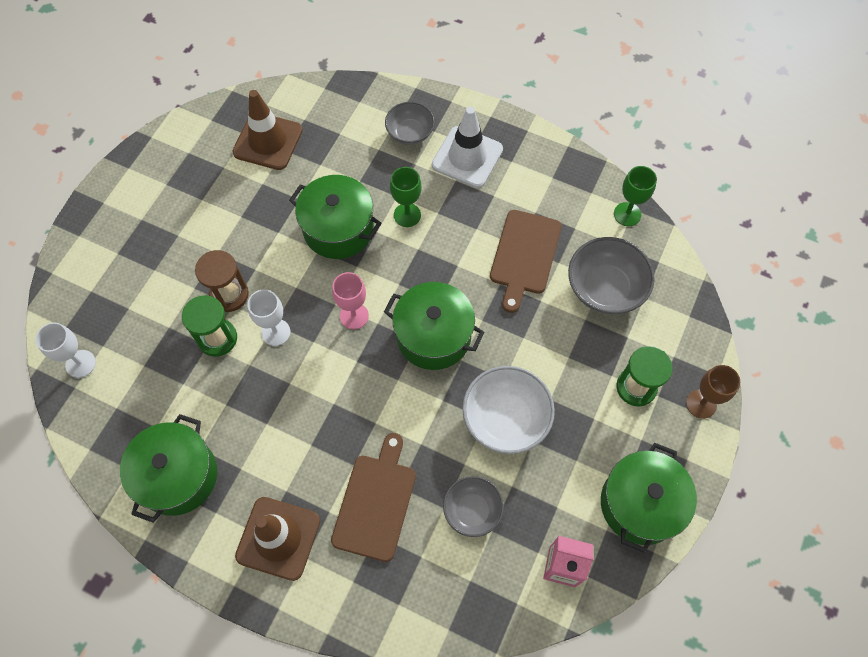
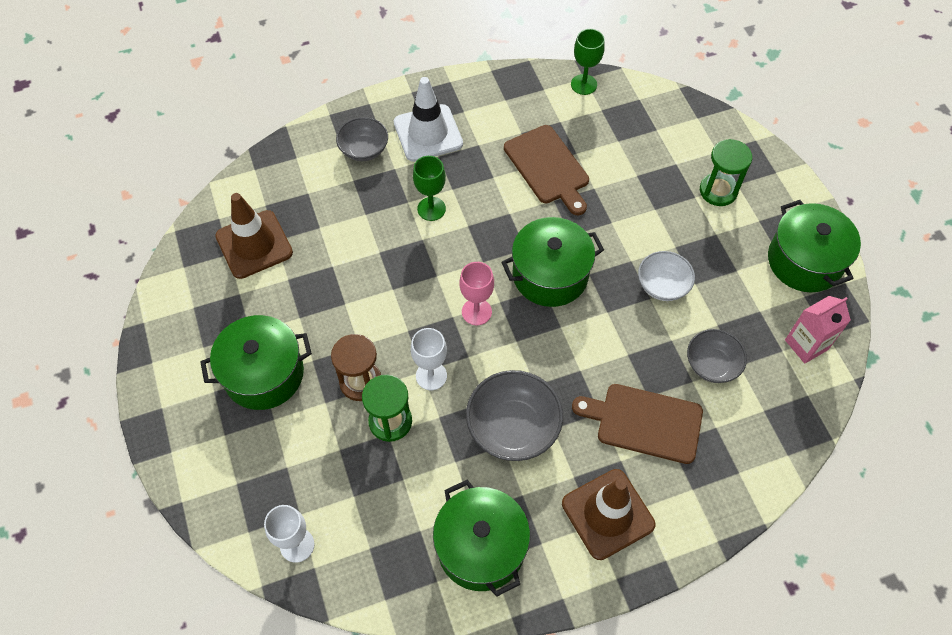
camera: 45 degrees left, 5 degrees down
green pot [289,175,382,259] -> green pot moved to [200,315,312,410]
brown cutting board [331,433,416,562] -> brown cutting board turned 45 degrees counterclockwise [572,384,703,464]
white bowl [462,366,555,454] -> white bowl [638,251,695,301], size x0.64
grey bowl [568,237,655,315] -> grey bowl moved to [466,370,563,461]
brown goblet [686,365,740,419] -> none

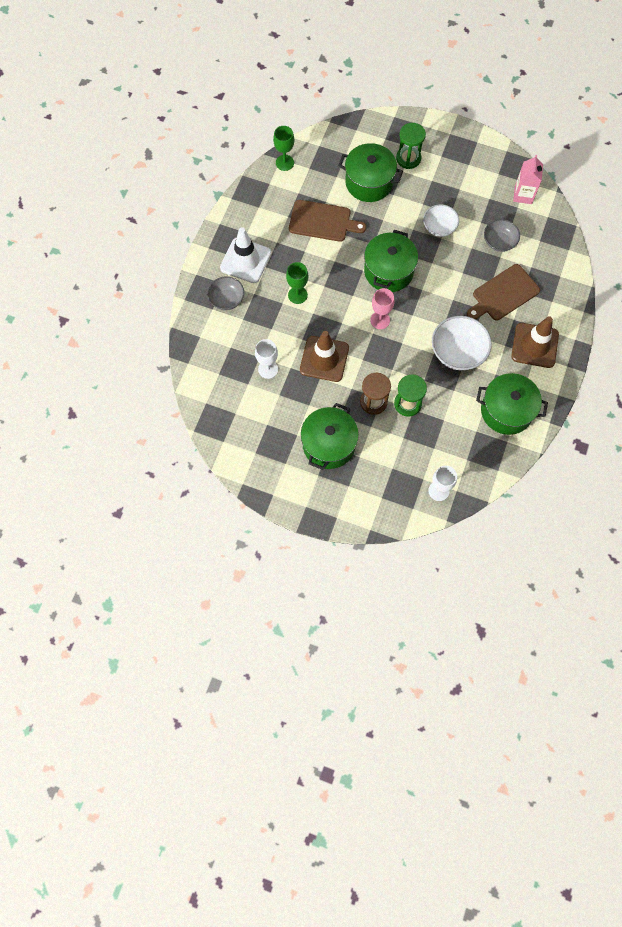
camera: 50 degrees left, 10 degrees up
brown traffic cone [215,193,293,279] -> brown traffic cone moved to [300,331,349,382]
white goblet [411,328,447,390] -> white goblet moved to [255,339,278,379]
grey bowl [466,370,563,461] -> white bowl [432,316,492,370]
green pot [768,200,861,292] -> green pot moved to [338,143,403,202]

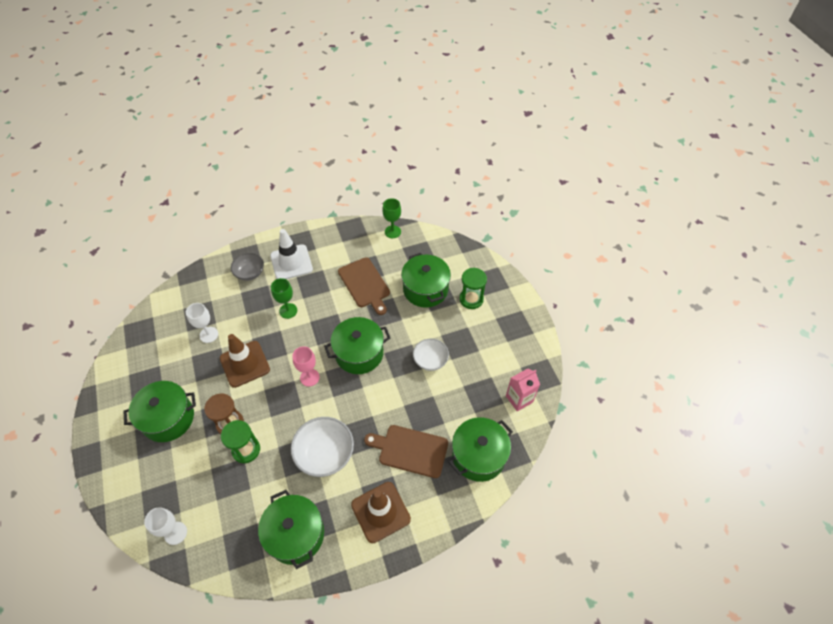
camera: 50 degrees right, 15 degrees down
grey bowl [484,219,520,252] -> none
none -> green pot [448,417,513,482]

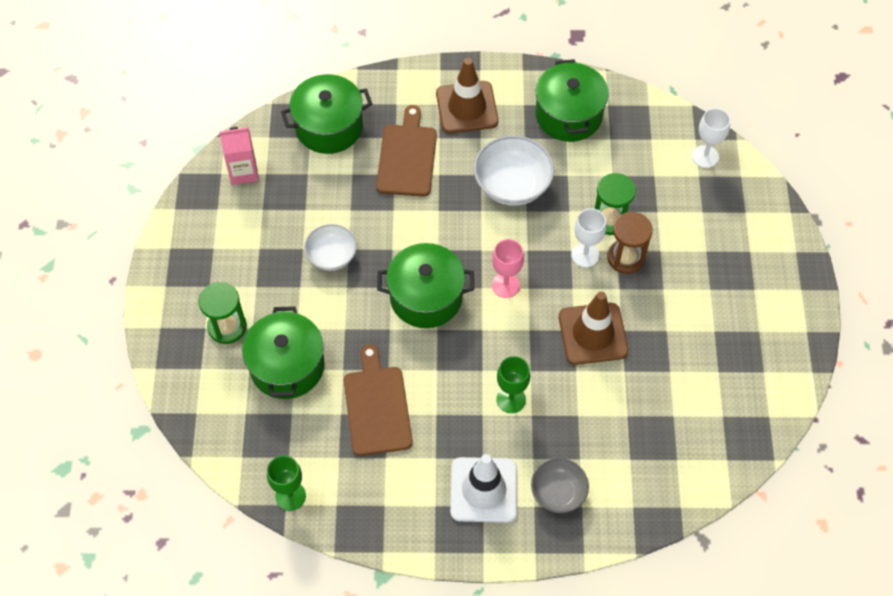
camera: 160 degrees left, 5 degrees up
green pot [123,381,196,442] -> none
white goblet [186,303,218,343] -> white goblet moved to [572,208,606,267]
brown cutting board [364,425,448,478] -> brown cutting board turned 120 degrees counterclockwise [376,105,437,197]

